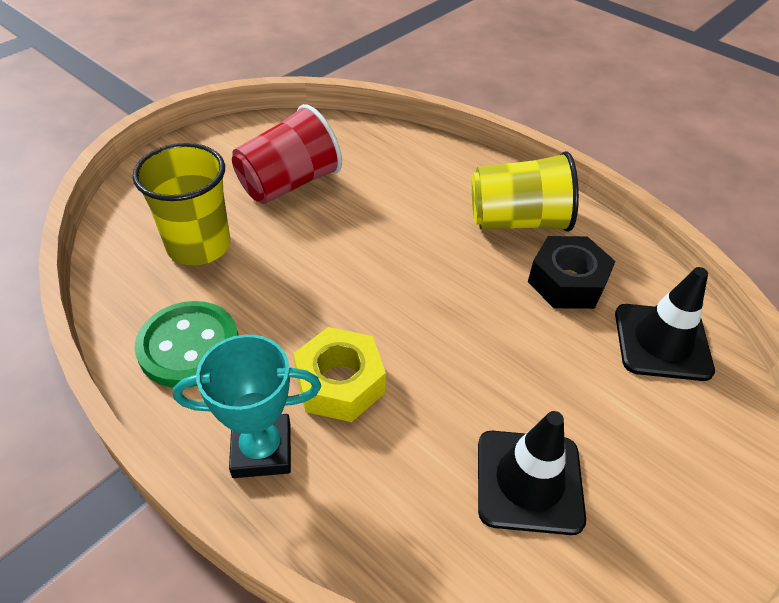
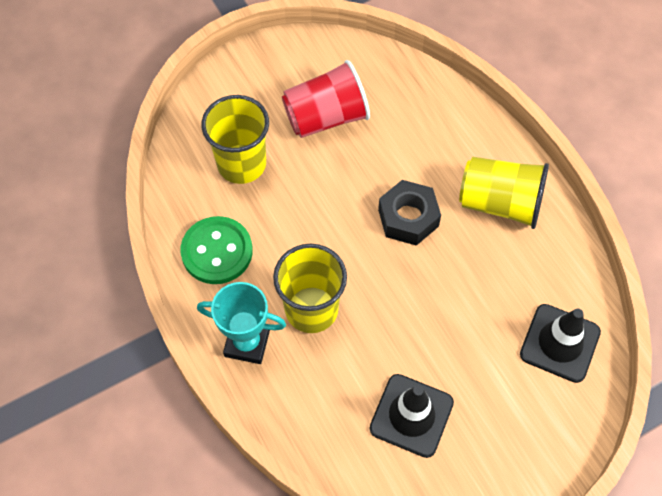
camera: 20 degrees right, 15 degrees up
yellow nut [293,327,386,422] -> yellow cup [273,244,347,333]
black nut [528,236,615,309] -> black nut moved to [378,180,441,246]

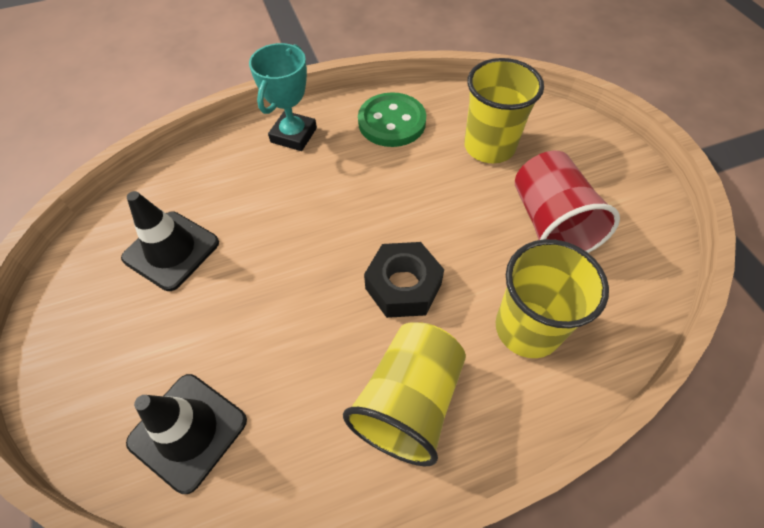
camera: 100 degrees right, 5 degrees down
yellow cup [273,244,347,333] -> yellow cup moved to [496,239,609,358]

